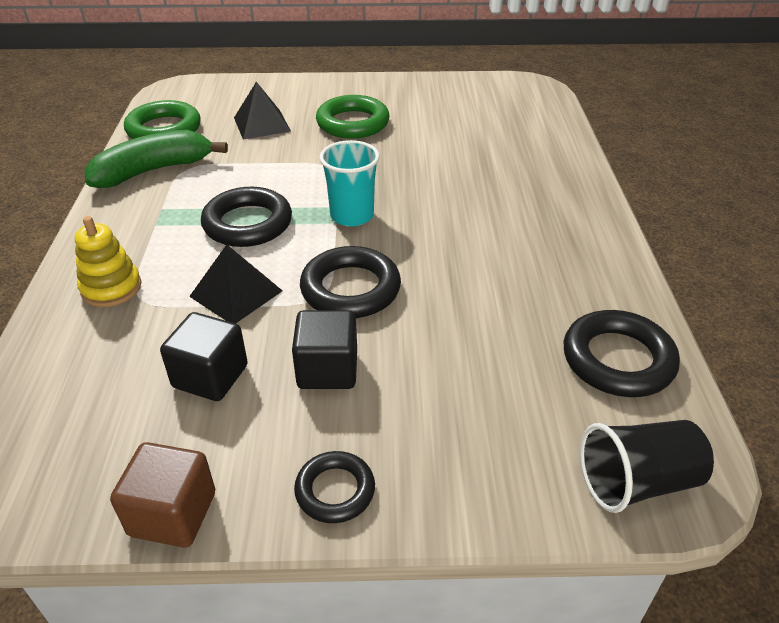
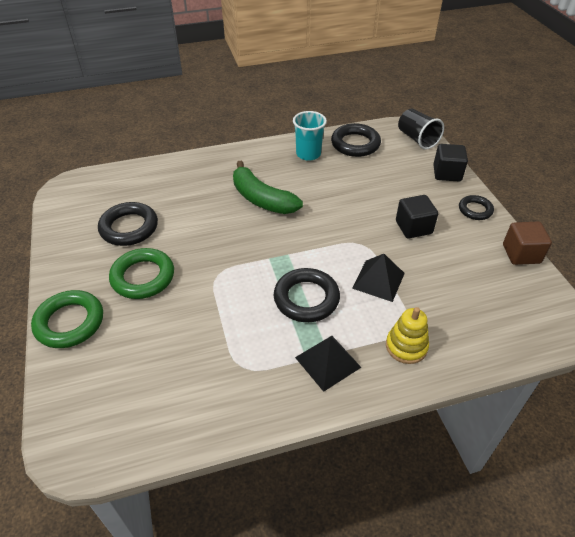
camera: 105 degrees left, 5 degrees up
green banana [84,130,228,188] -> green banana moved to [233,161,303,214]
green ring [124,100,201,139] -> green ring moved to [31,290,103,348]
black cube [160,312,248,401] -> black cube moved to [433,144,468,181]
black pyramid [234,82,291,140] -> black pyramid moved to [295,336,362,392]
black ring [300,246,401,318] -> black ring moved to [98,202,158,246]
turquoise cup [319,140,380,226] -> turquoise cup moved to [293,111,327,161]

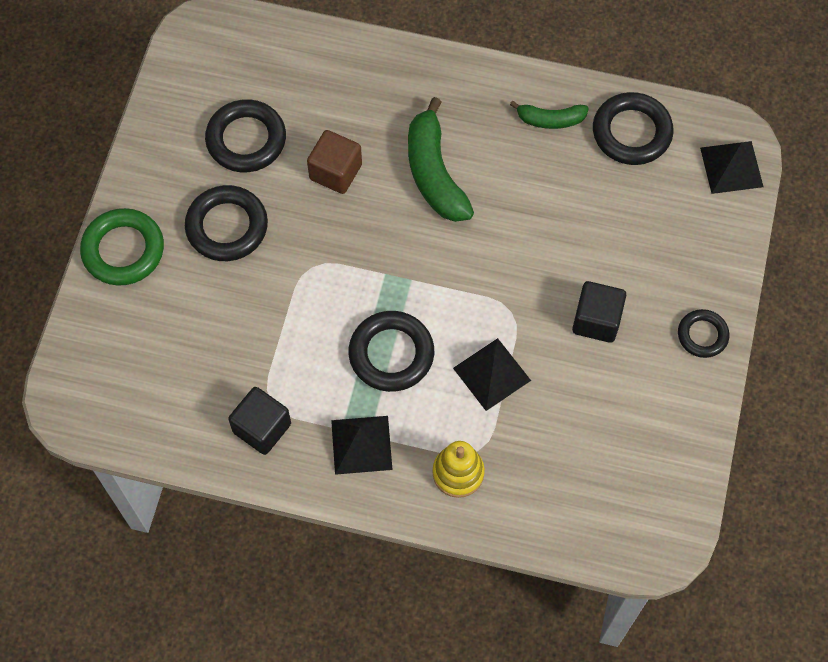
camera: 30 degrees right, 20 degrees up
green ring [109,248,174,299] -> black ring [185,185,268,261]
turquoise cup [293,111,327,161] -> green banana [510,101,589,129]
black cup [398,109,444,150] -> black pyramid [700,141,764,194]
black cube [433,144,468,181] -> black cube moved to [228,387,291,455]
brown cube [503,222,552,265] -> brown cube moved to [307,130,362,194]

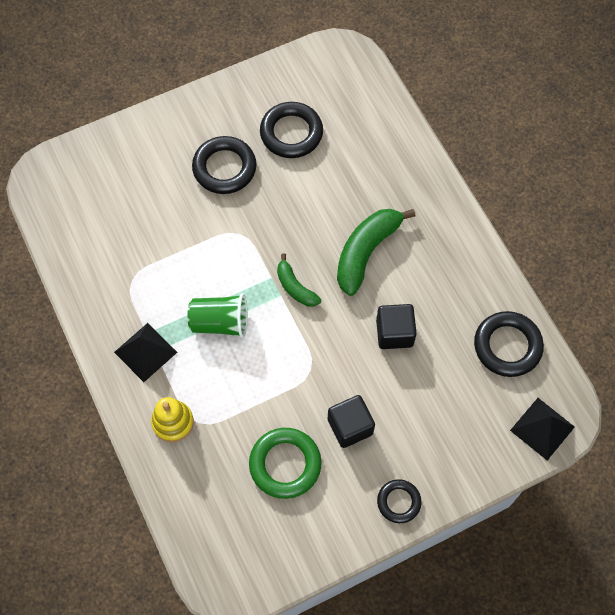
camera: 50 degrees right, 0 degrees up
green ring [80,208,164,285] -> green ring moved to [249,428,321,499]
black cube [228,387,291,455] -> black cube moved to [376,304,417,349]
brown cube [307,130,362,194] -> none
black ring [349,311,434,392] -> green cup [187,294,248,338]
black pyramid [453,338,531,411] -> none
green banana [510,101,589,129] -> green banana moved to [277,253,321,306]

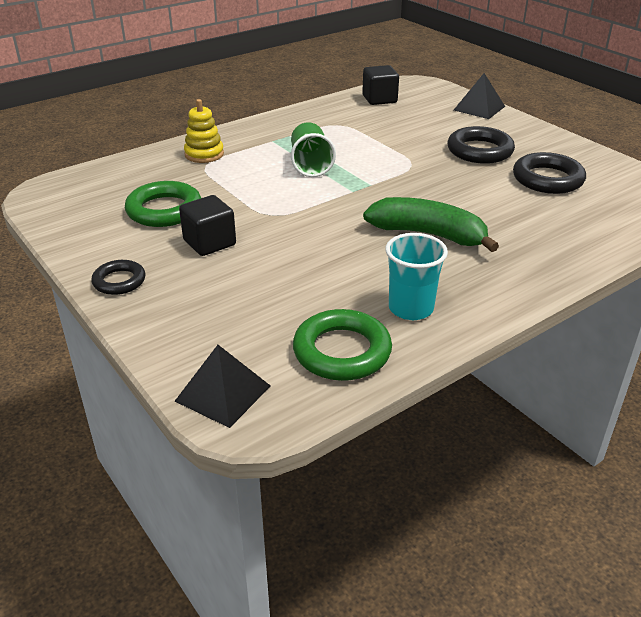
camera: 80 degrees right, 30 degrees down
black pyramid [114,323,177,382] -> black pyramid moved to [454,73,505,119]
green banana [277,253,321,306] -> none
black cube [376,304,417,349] -> black cube moved to [362,65,399,105]
black ring [474,311,544,377] -> green ring [293,309,392,381]
none -> turquoise cup [386,233,448,320]

